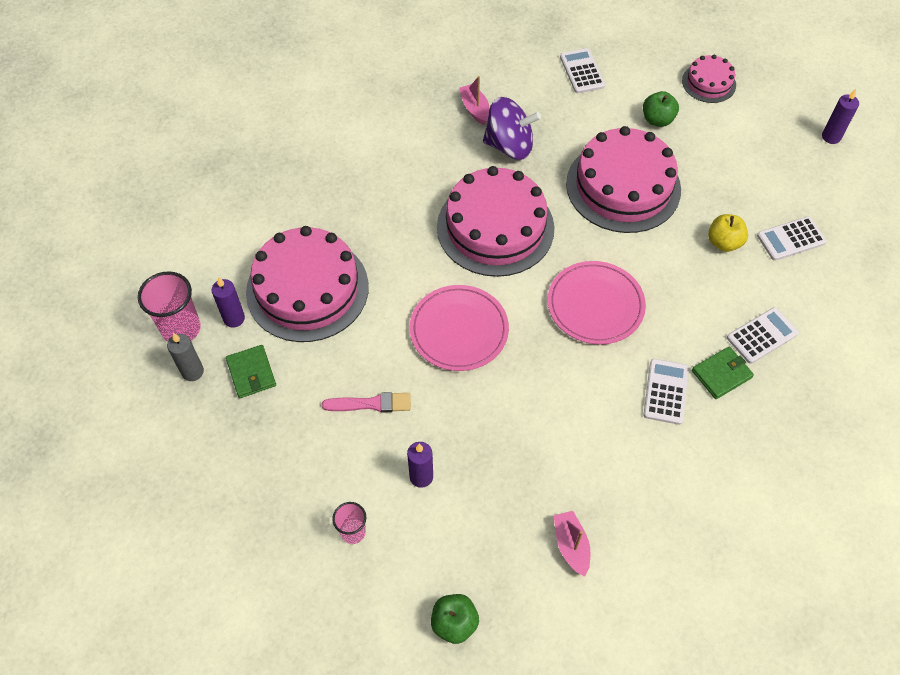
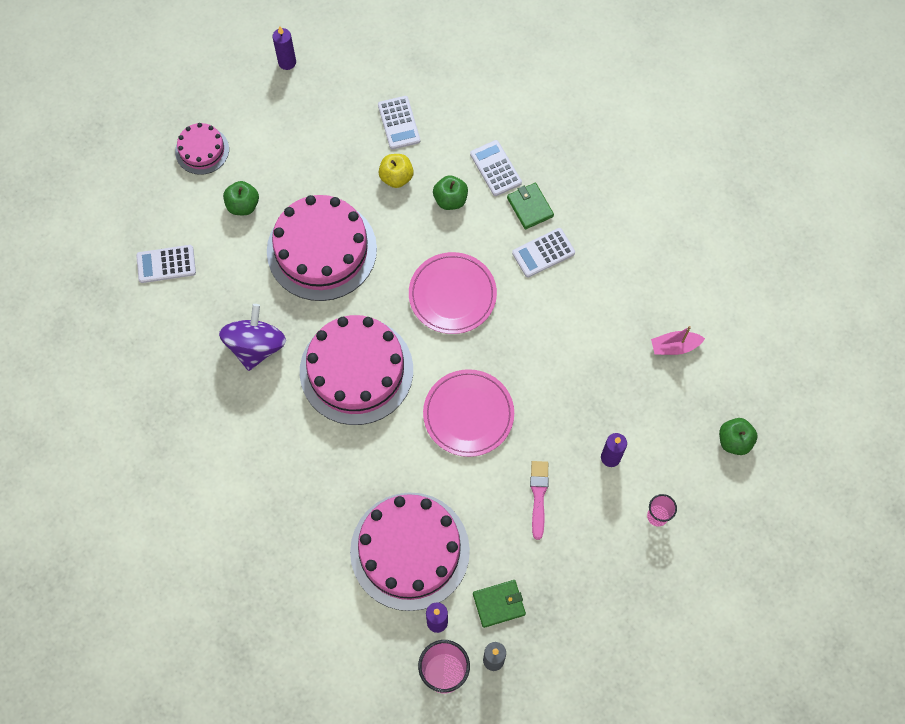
camera: 85 degrees left, 10 degrees up
pink boat [459,76,490,125] -> none
white calculator [644,359,689,425] -> white calculator turned 45 degrees counterclockwise [512,228,575,278]
none -> green apple [433,175,468,210]

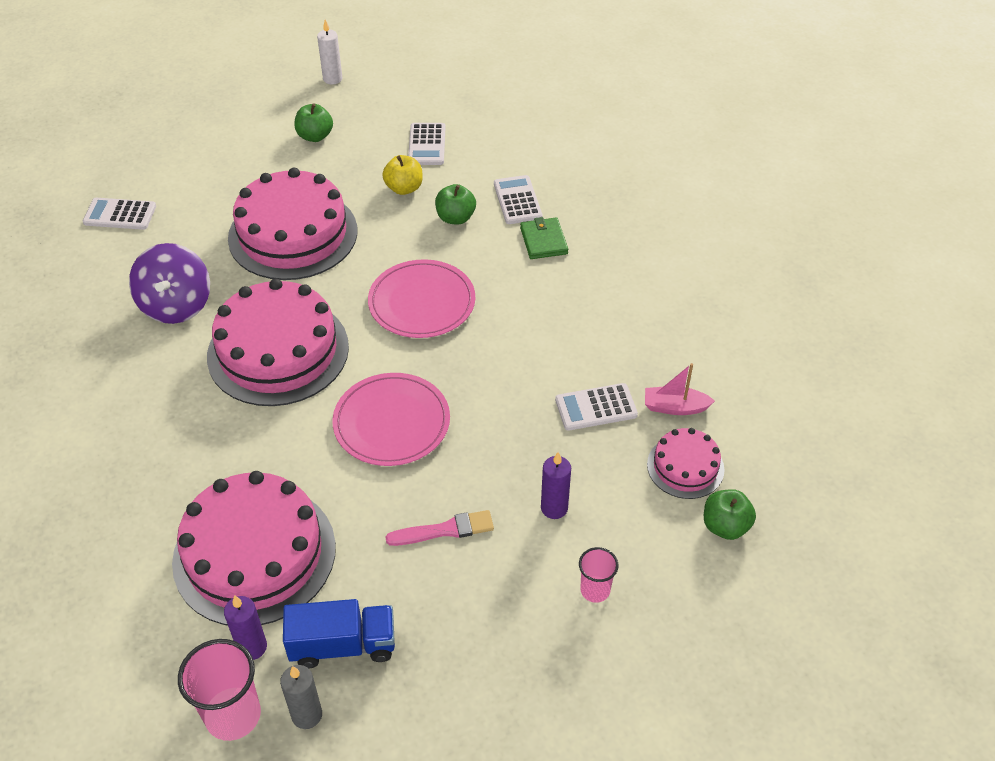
camera: 15 degrees right, 20 degrees down
pink cake [175,123,229,175] -> pink cake moved to [647,428,725,499]
purple spinning top [219,304,286,371] -> purple spinning top turned 150 degrees clockwise [129,243,210,324]
green apple [223,181,259,215] -> green apple moved to [294,103,333,142]
purple candle [272,26,296,70] -> white candle [317,20,343,85]
green wallet [473,580,526,628] -> blue truck [283,599,395,669]
white calculator [512,228,575,278] -> white calculator moved to [555,383,638,431]
pink brush [530,461,549,540] -> pink brush turned 60 degrees clockwise [385,510,494,546]

